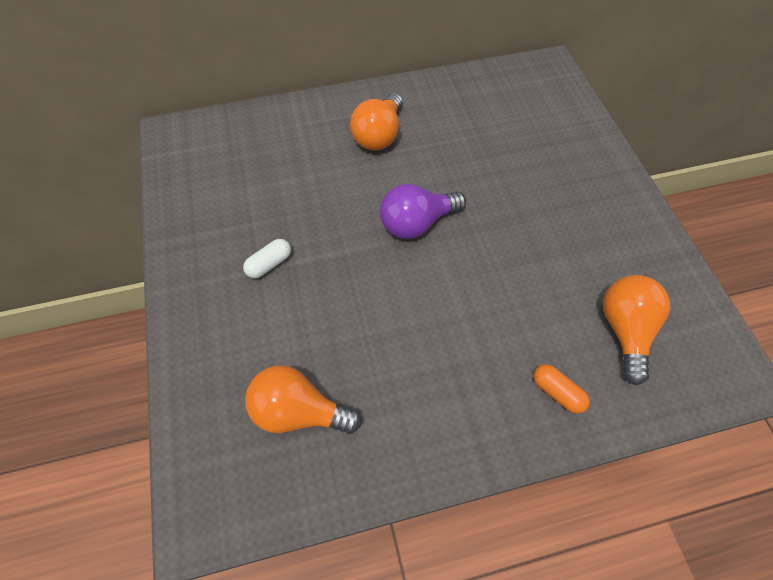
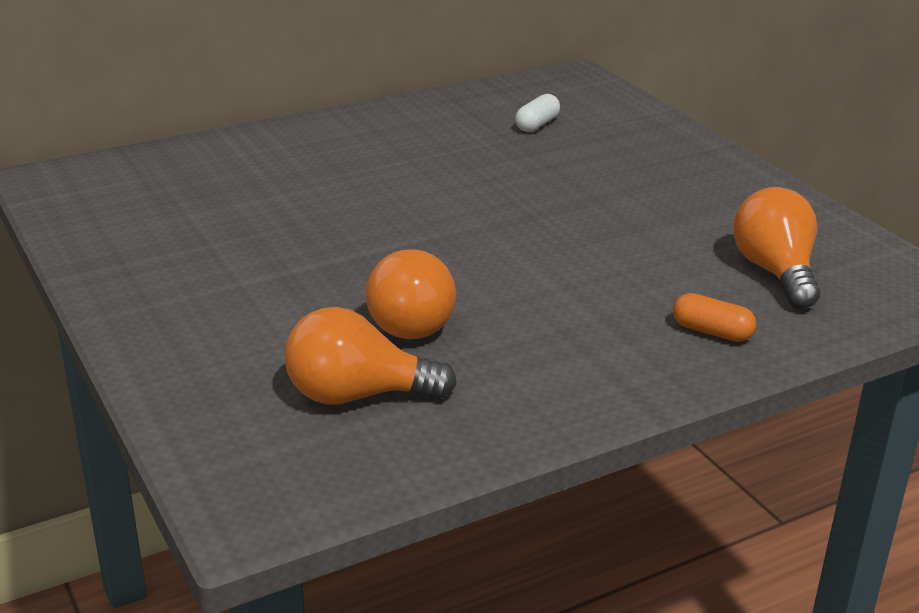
camera: 15 degrees left, 30 degrees down
white capsule [243,239,291,279] -> white capsule moved to [515,94,560,132]
orange light bulb [350,93,403,151] -> orange light bulb moved to [365,249,456,339]
purple light bulb [380,184,466,239] -> none

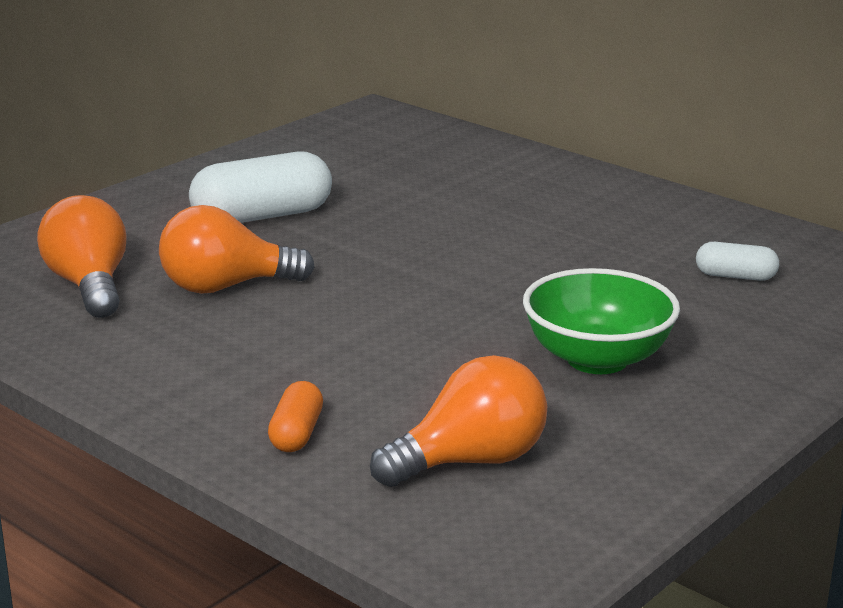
camera: 70 degrees right, 5 degrees down
none -> white capsule [189,152,332,223]
none -> green bowl [523,268,680,374]

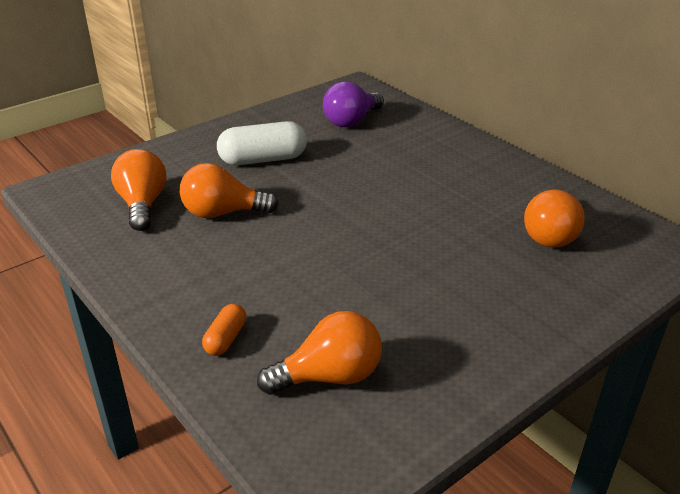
camera: 10 degrees right, 10 degrees up
green bowl [523,268,680,374] -> none
white capsule [696,242,779,281] -> orange light bulb [524,189,585,248]
none -> purple light bulb [323,81,384,127]

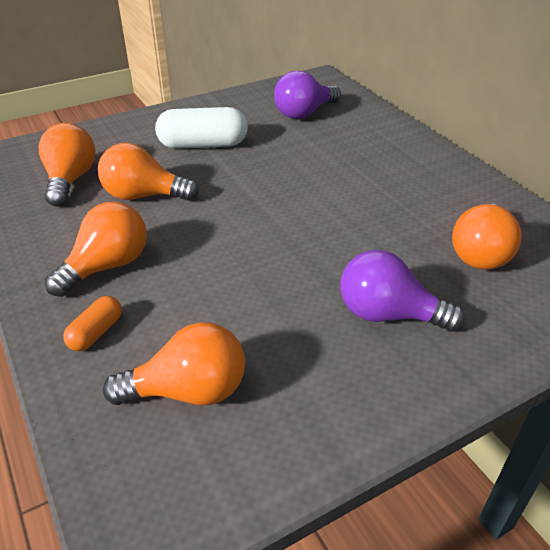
camera: 10 degrees right, 5 degrees up
none -> orange light bulb [45,202,147,297]
none -> purple light bulb [340,250,465,332]

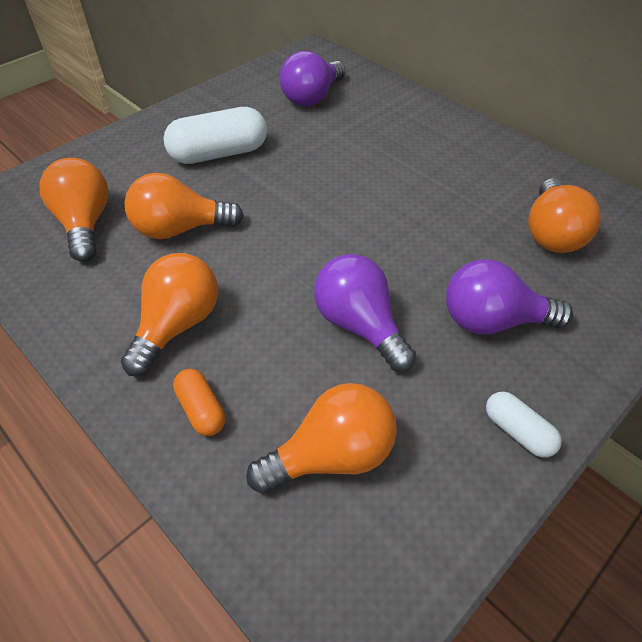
camera: 15 degrees left, 10 degrees up
orange capsule [63,296,122,351] -> orange capsule turned 45 degrees counterclockwise [173,369,226,436]
none -> purple light bulb [314,254,416,372]
none -> white capsule [486,392,562,458]

